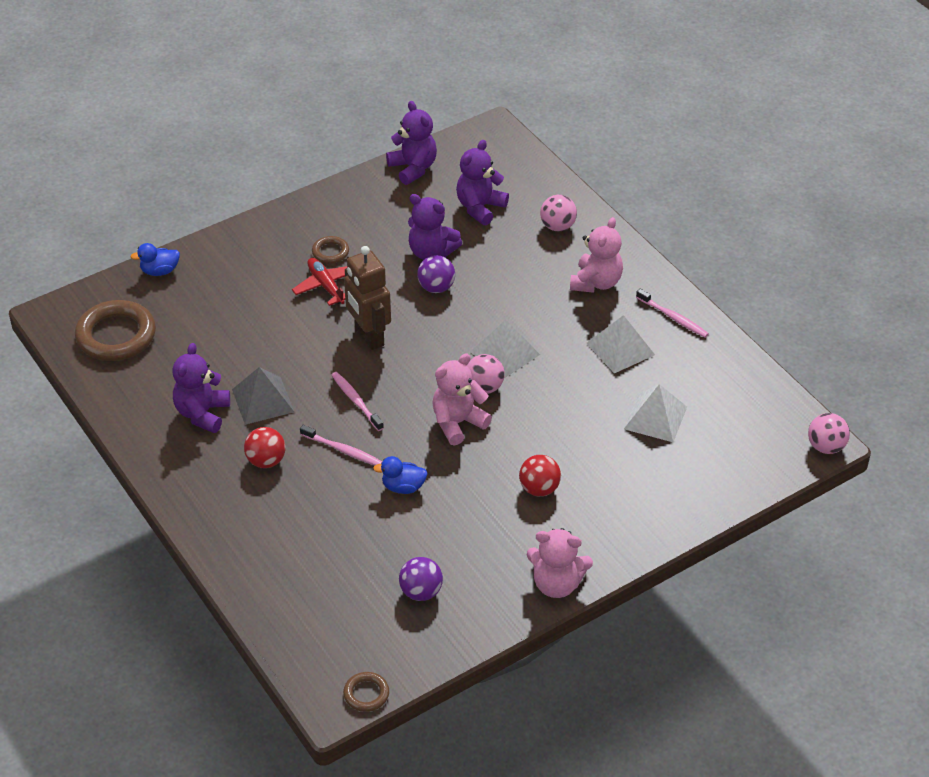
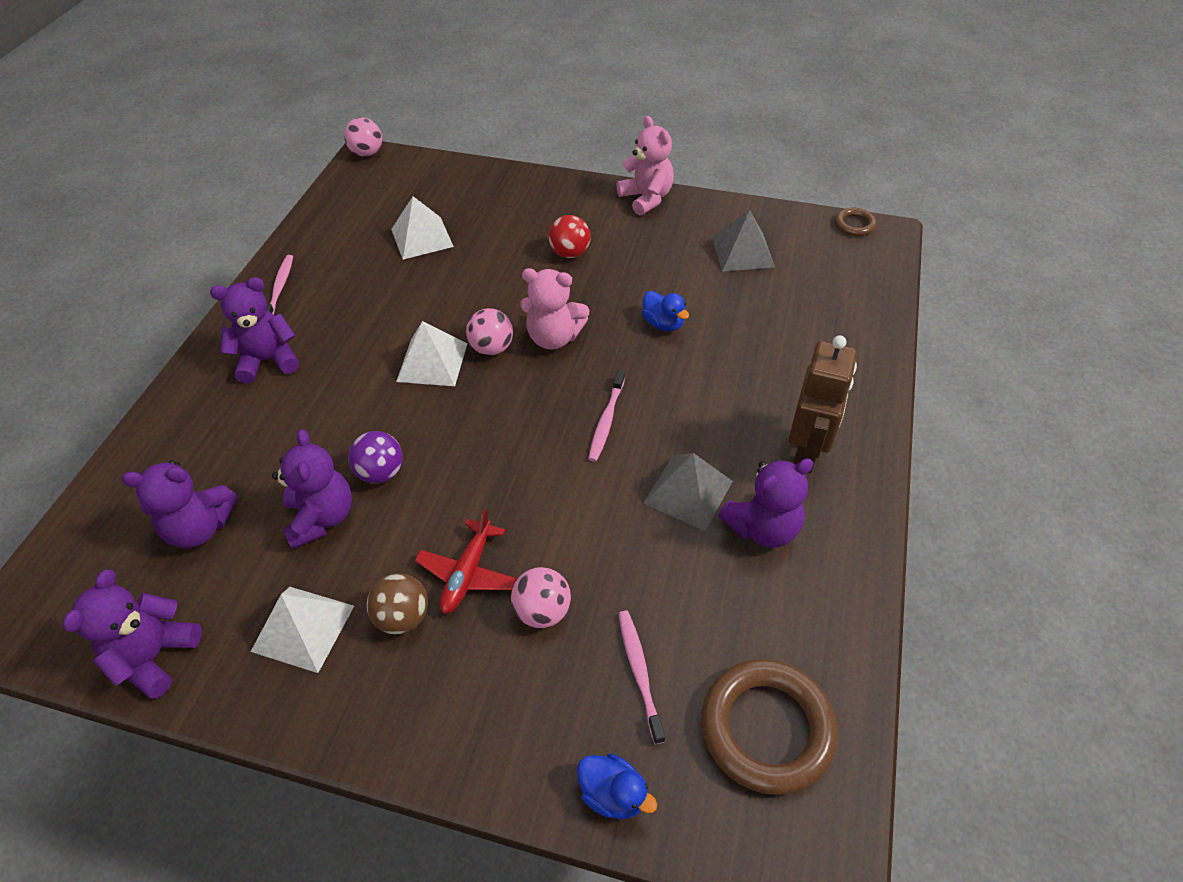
camera: 130 degrees left, 5 degrees up
red ball [244,427,286,468] -> none
pink toothbrush [300,425,382,466] -> pink toothbrush moved to [618,611,665,744]
brown ring [312,236,349,264] -> brown ball [366,573,428,634]
brown robot [344,246,391,350] -> brown robot moved to [789,335,857,473]
purple ball [399,557,443,601] -> grey pyramid [712,210,775,272]
pink ball [540,195,577,231] -> pink ball moved to [511,567,571,628]
pink teddy bear [570,217,623,293] -> purple teddy bear [210,277,299,383]
white pyramid [587,315,655,373] -> white pyramid moved to [251,587,354,673]

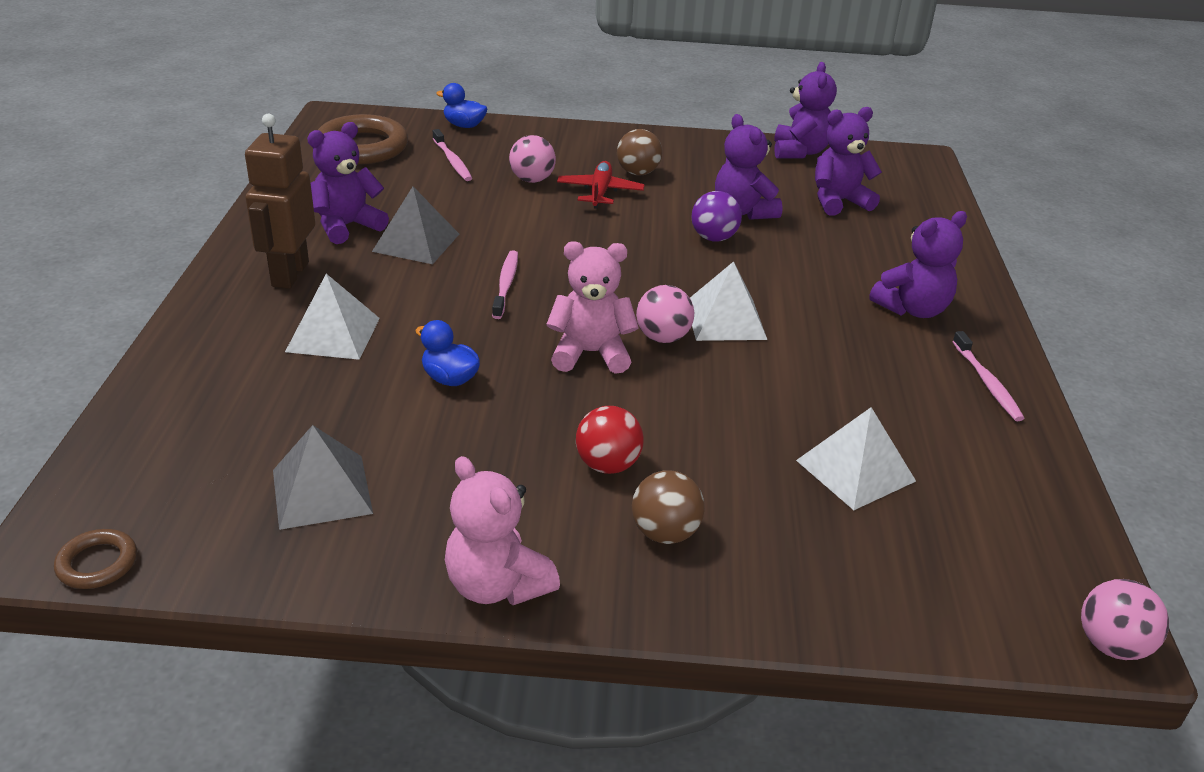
camera: 165 degrees right, 15 degrees down
white pyramid [251,587,354,673] -> white pyramid moved to [285,274,380,360]
none -> brown ball [632,470,705,544]

